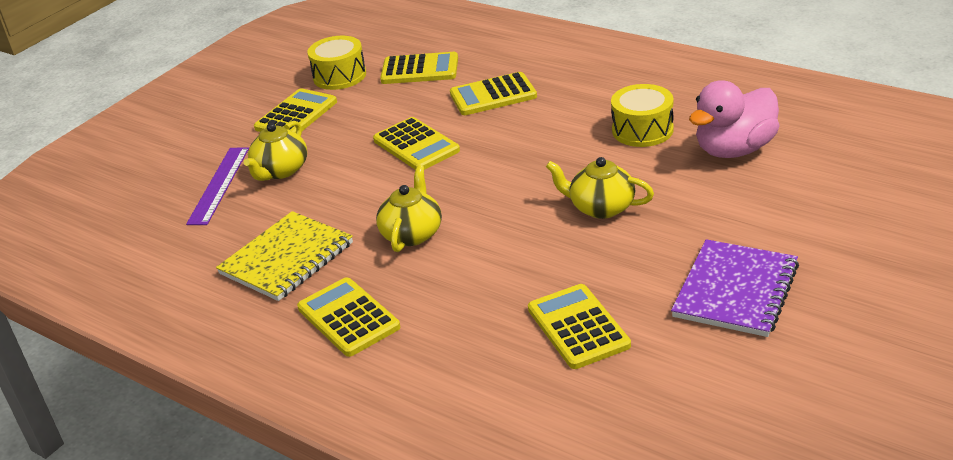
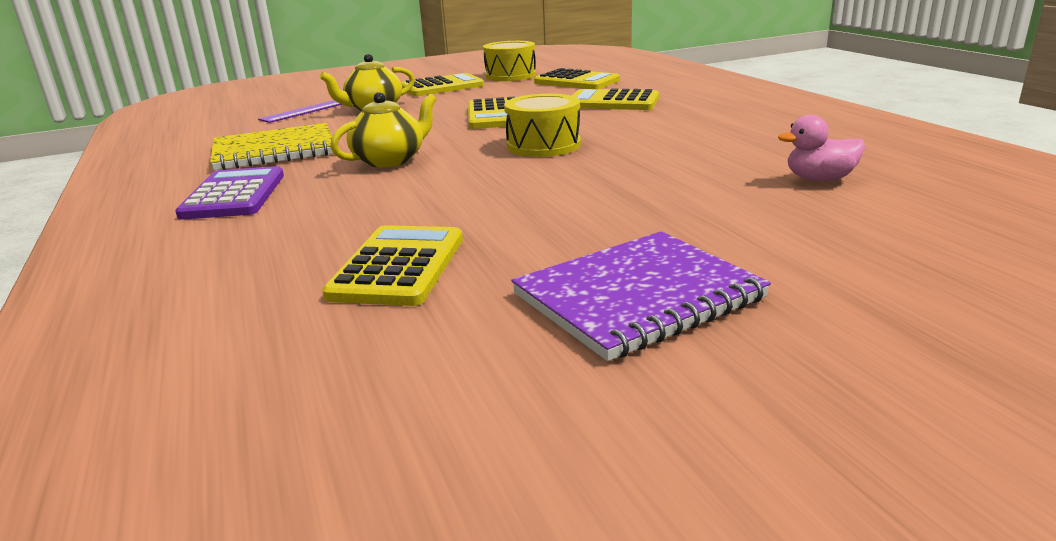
camera: 30 degrees right, 10 degrees down
yellow calculator [297,277,400,357] -> purple calculator [175,166,284,220]
yellow teapot [546,157,654,219] -> none
yellow drum [611,84,674,147] -> yellow drum moved to [504,94,581,157]
pink duck [689,80,780,158] -> pink duck [778,115,865,181], size x0.55

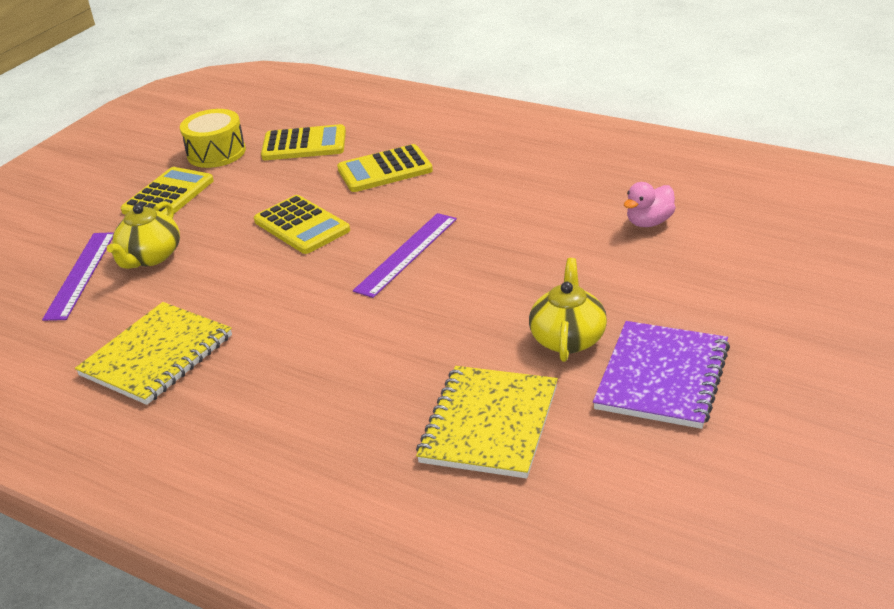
camera: 35 degrees left, 10 degrees up
purple calculator [175,166,284,220] -> none
yellow calculator [322,225,463,306] -> yellow notebook [416,366,558,478]
yellow teapot [330,92,437,168] -> yellow teapot moved to [529,258,607,362]
yellow drum [504,94,581,157] -> purple ruler [353,213,457,298]

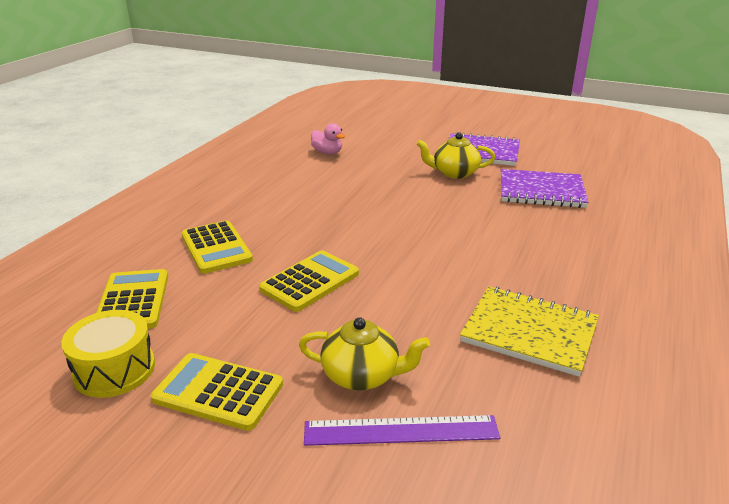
camera: 100 degrees left, 5 degrees down
purple ruler [353,213,457,298] -> none
yellow notebook [416,366,558,478] -> purple notebook [501,169,588,208]

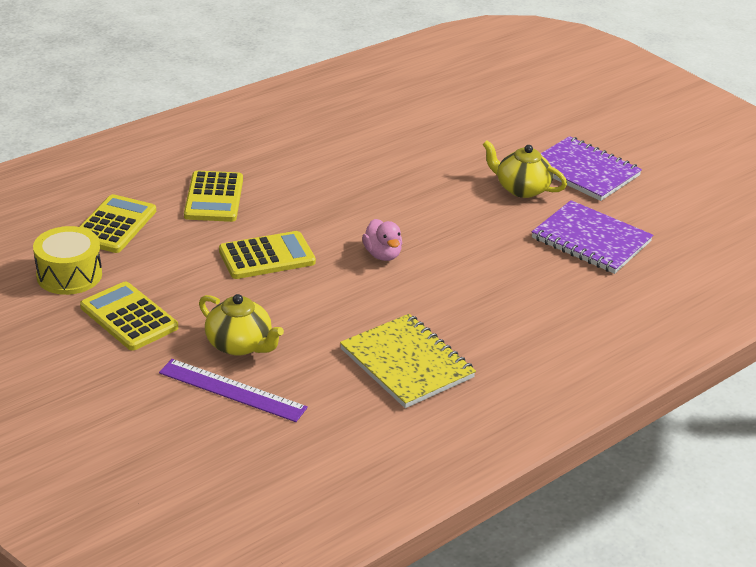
camera: 25 degrees right, 5 degrees up
pink duck [311,123,345,155] -> pink duck moved to [362,219,402,261]

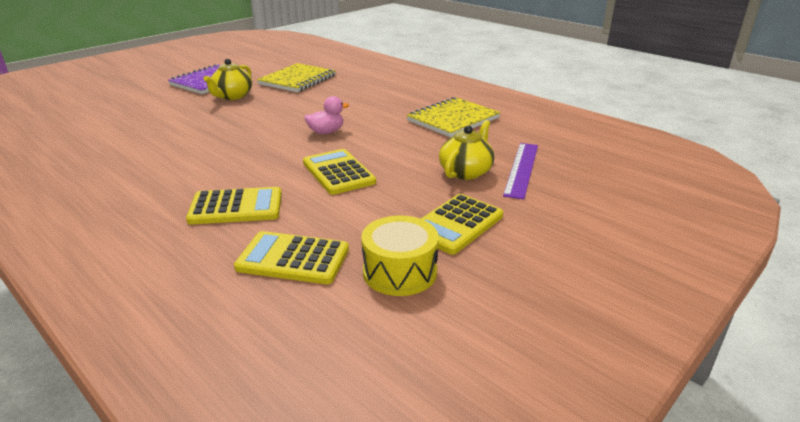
camera: 95 degrees left, 5 degrees down
purple notebook [532,200,653,274] -> yellow notebook [257,63,336,92]

